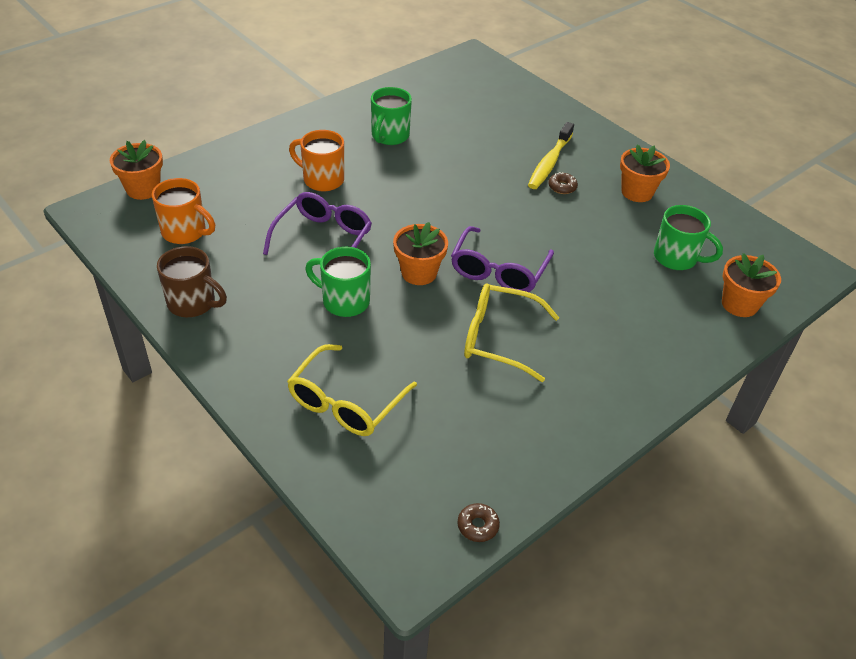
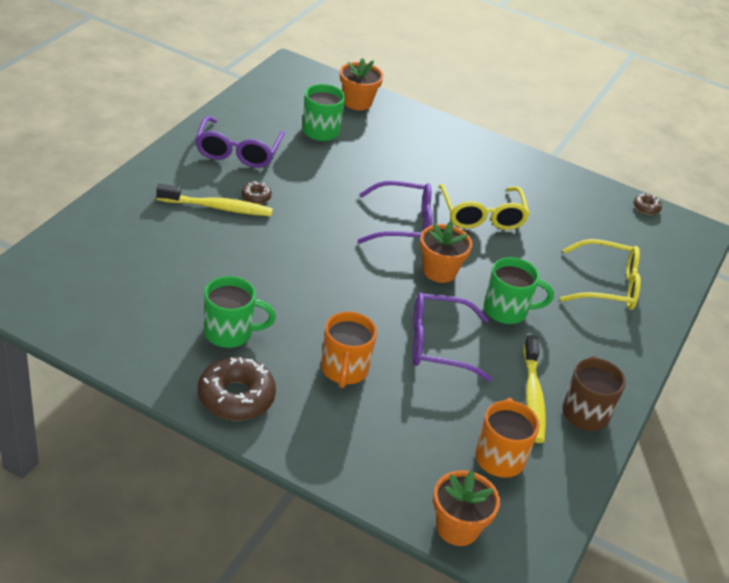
camera: 115 degrees left, 5 degrees down
green mug [305,247,371,317] -> green mug turned 90 degrees counterclockwise [484,257,554,324]
orange flower pot [620,145,670,202] -> purple glasses [195,116,285,168]
none -> brown donut [198,357,276,420]
none -> yellow toothbrush [523,335,546,443]

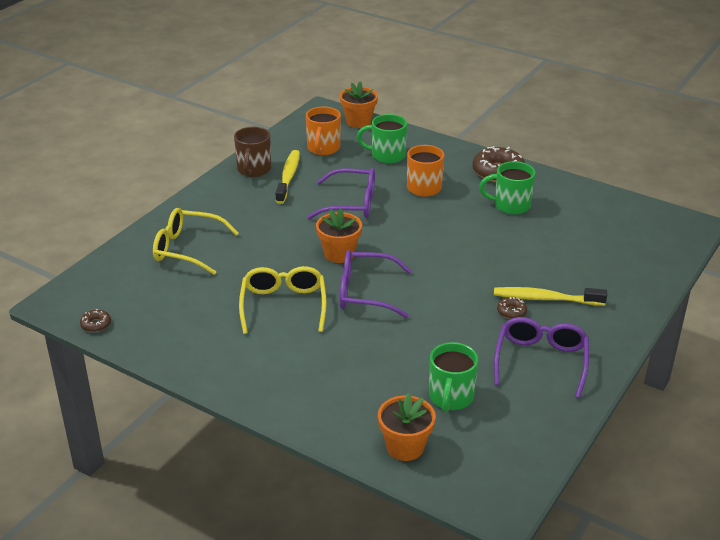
camera: 170 degrees left, 5 degrees down
green mug [484,257,554,324] -> green mug moved to [357,114,407,164]

